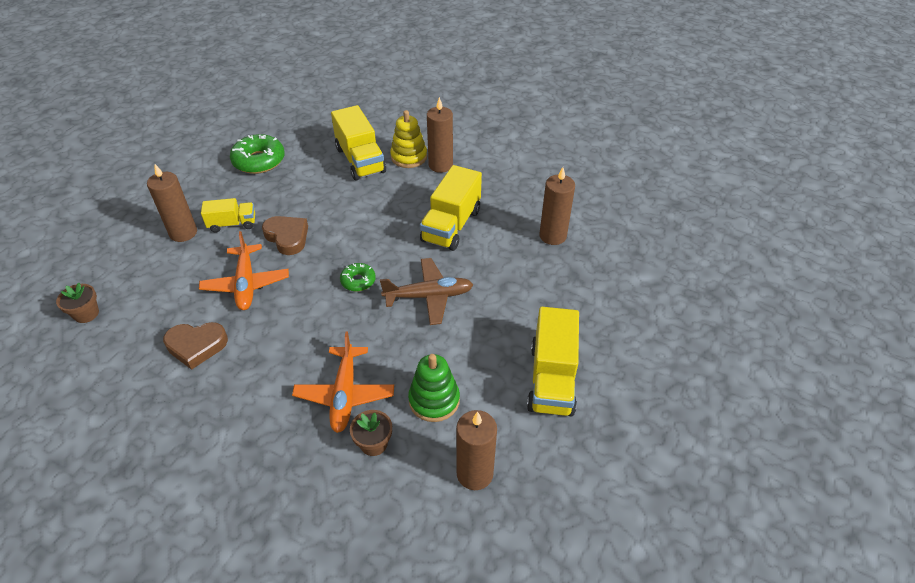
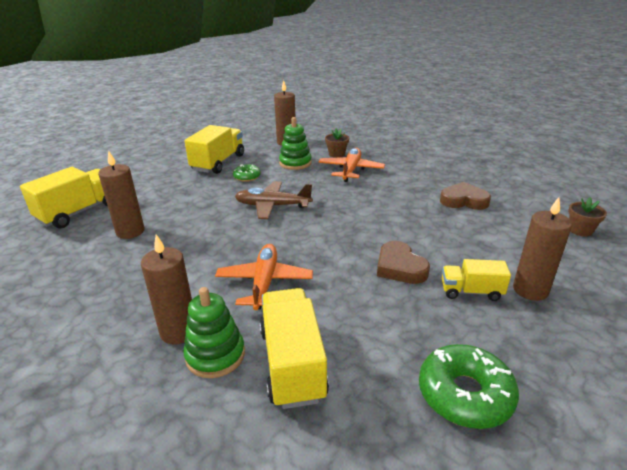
camera: 165 degrees left, 15 degrees down
orange plane [199,231,289,310] -> orange plane moved to [215,244,313,310]
green donut [340,263,376,292] -> green donut moved to [233,164,261,182]
yellow stacking toy [390,110,427,168] -> green stacking toy [183,287,245,378]
yellow truck [420,165,482,251] -> yellow truck moved to [20,167,108,229]

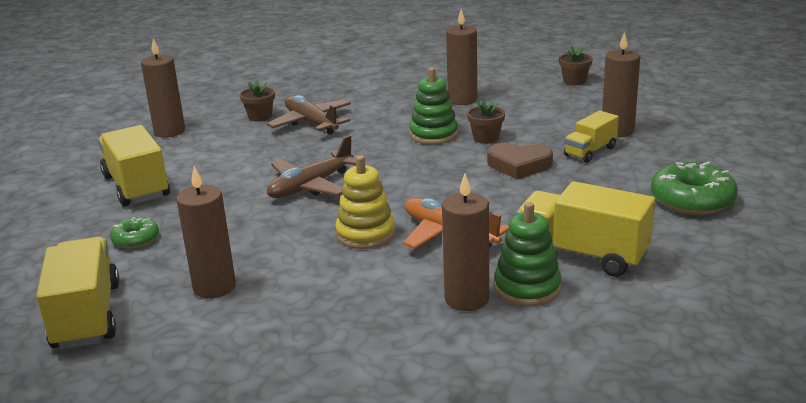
camera: 50 degrees left, 5 degrees down
green donut [233,164,261,182] -> green donut moved to [110,217,159,249]
green stacking toy [279,117,312,170] -> green stacking toy moved to [410,67,458,145]
orange plane [318,148,385,182] -> brown plane [267,95,351,134]
brown heart [440,182,491,210] -> brown candle [446,9,477,105]
none -> yellow stacking toy [335,155,395,249]
none -> brown flower pot [467,99,505,144]

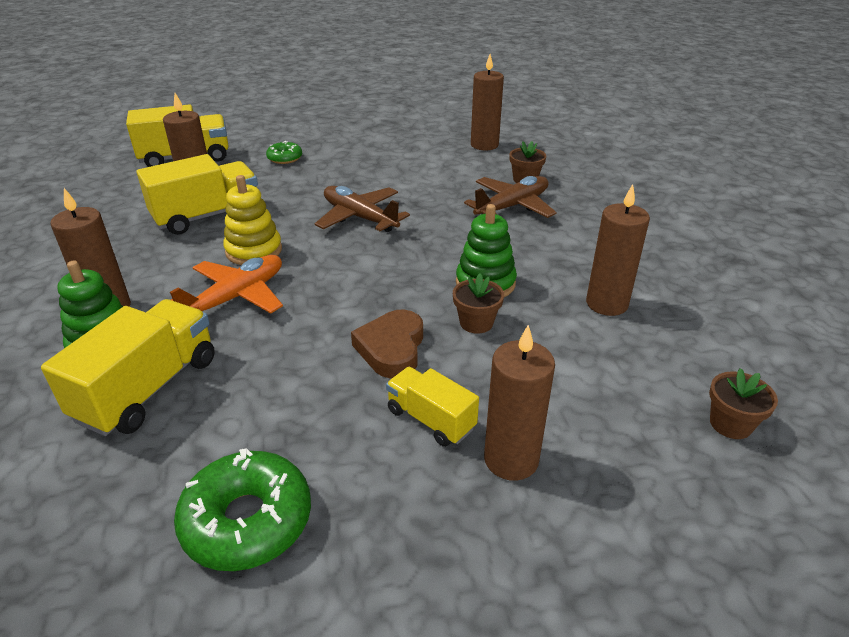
camera: 85 degrees right, 10 degrees up
yellow truck [98,125,170,206] -> yellow truck moved to [137,154,258,235]

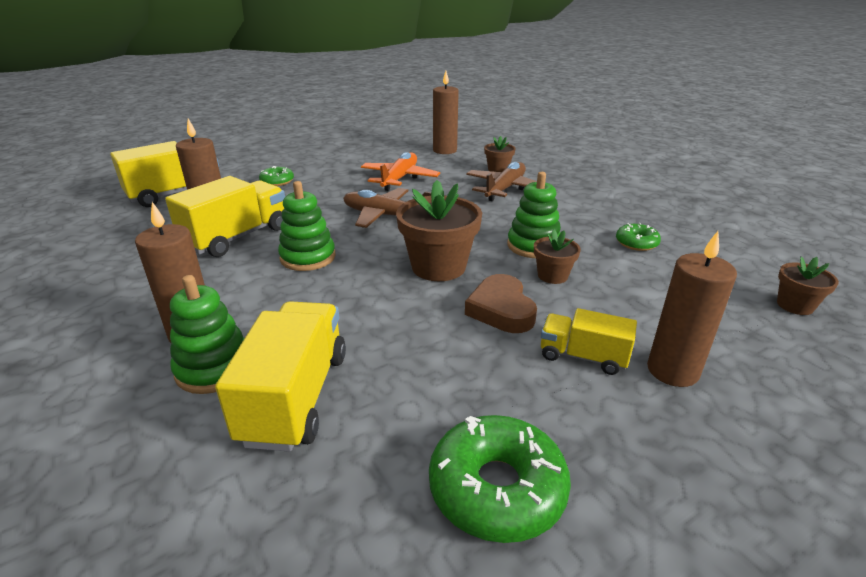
camera: 20 degrees left, 5 degrees down
orange plane [170,255,283,313] -> orange plane moved to [361,152,440,191]
yellow stacking toy [223,175,282,265] -> green stacking toy [278,181,336,271]
brown candle [586,184,650,316] -> green donut [616,223,661,251]
none -> brown flower pot [396,180,482,281]

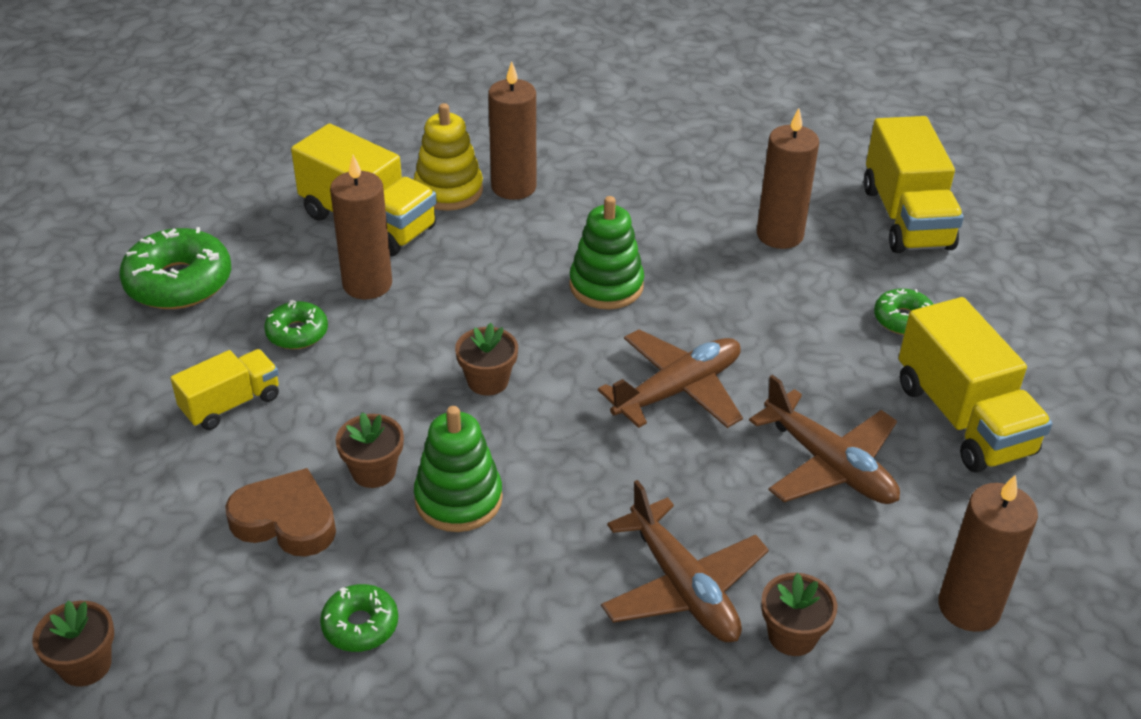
camera: 120 degrees right, 10 degrees up
yellow truck [165,176,285,257] -> yellow truck moved to [899,297,1052,473]
green stacking toy [170,275,245,394] -> yellow stacking toy [413,103,483,211]
orange plane [361,152,440,191] -> brown plane [749,375,900,504]
brown flower pot [396,180,482,281] -> brown flower pot [455,323,518,396], size x0.54
brown heart [465,274,537,333] -> brown heart moved to [225,468,336,557]
brown candle [647,231,737,387] -> brown candle moved to [330,155,392,299]
none -> green donut [264,300,328,349]

